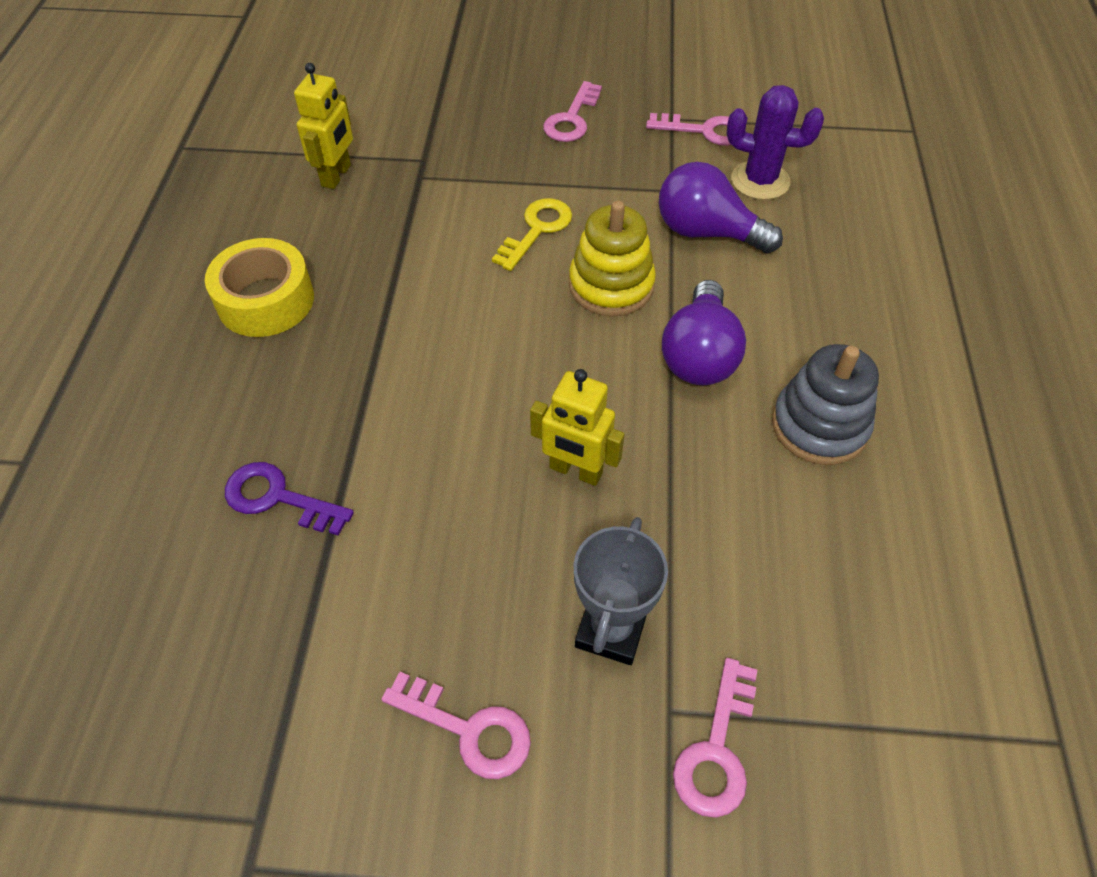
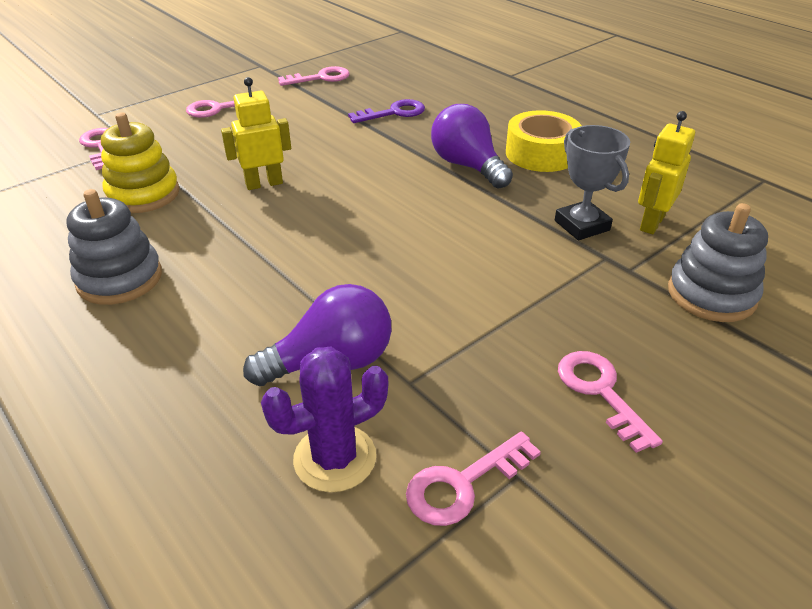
camera: 135 degrees right, 15 degrees down
yellow robot [294,63,353,189] -> yellow robot turned 60 degrees clockwise [638,111,695,234]
yellow key [492,198,572,271] -> none
yellow stacking toy [569,201,656,317] -> yellow stacking toy moved to [101,112,180,213]
grey trophy [574,517,668,665] -> grey trophy moved to [555,125,630,241]
purple light bulb [662,280,746,385] -> purple light bulb moved to [431,104,513,189]
none -> pink key [278,66,350,86]
none -> grey stacking toy [668,203,768,322]

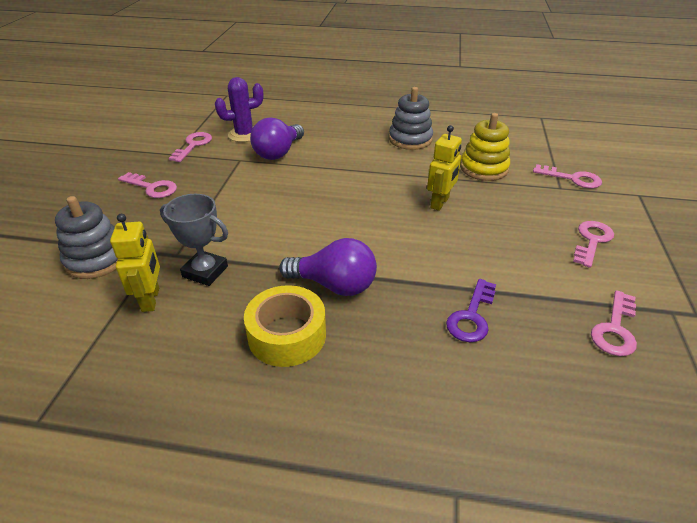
camera: 140 degrees right, 0 degrees up
purple cactus [261,347,388,493] -> purple cactus turned 45 degrees clockwise [215,77,264,142]

